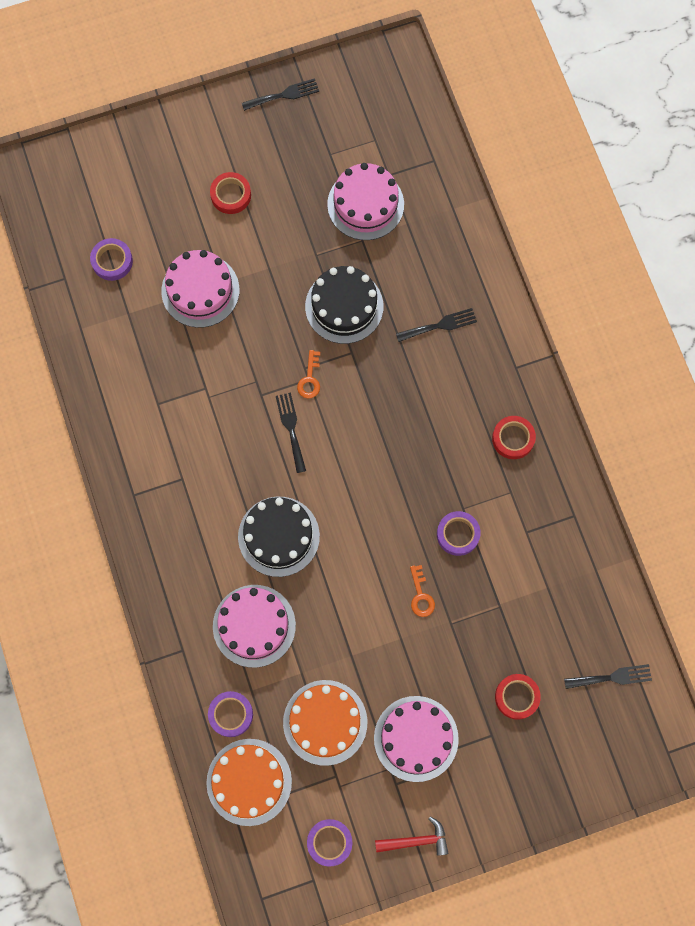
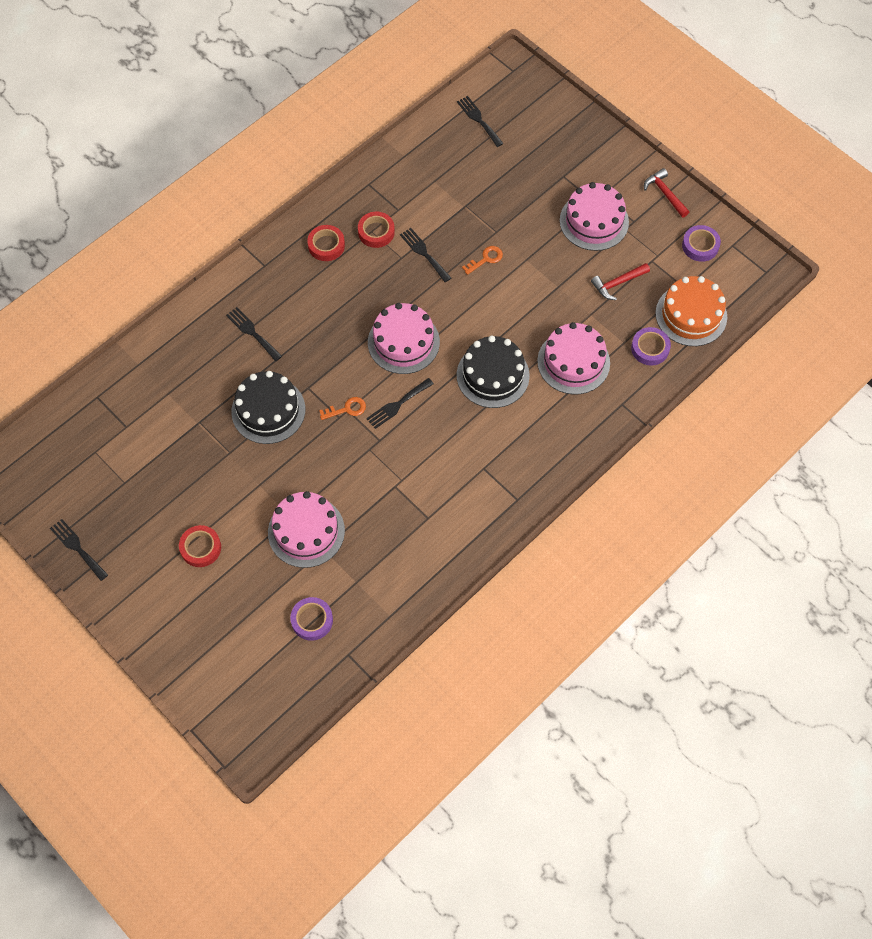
camera: 115 degrees left, 10 degrees down
orange cake [283,680,367,766] -> red hammer [591,263,650,300]
pink cake [327,163,404,240] -> pink cake moved to [368,303,440,374]
purple tape [437,511,481,556] -> black fork [400,228,451,282]
red tape [495,674,541,720] -> red tape moved to [358,212,395,248]

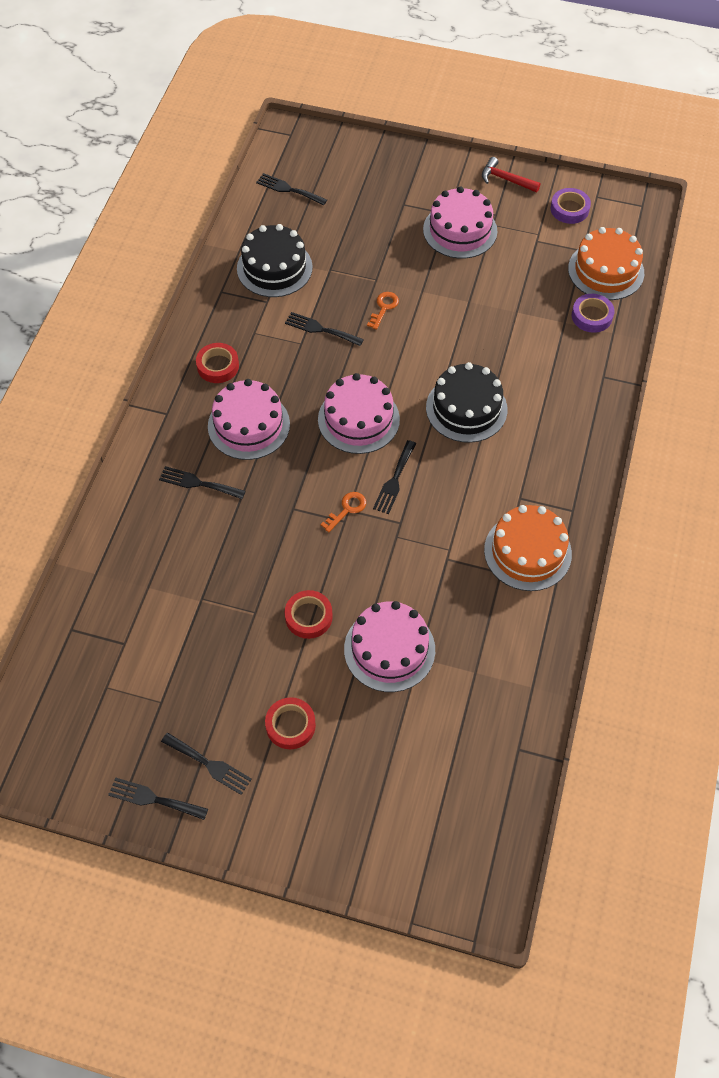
camera: 30 degrees left, 5 degrees down
black cake [231,371,305,444] -> black cake moved to [237,224,313,297]
purple tape [290,597,333,641] -> none
red tape [358,212,395,248] -> red tape moved to [285,590,333,639]
pink cake [537,322,610,394] -> pink cake moved to [208,379,290,460]
red hammer [591,263,650,300] -> none
none -> black fork [161,733,252,795]
none -> orange cake [484,505,572,591]

